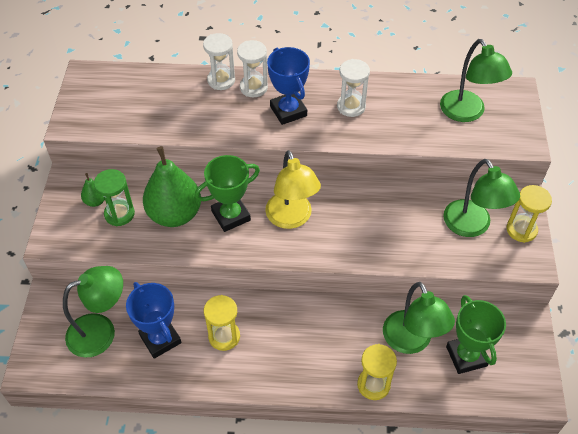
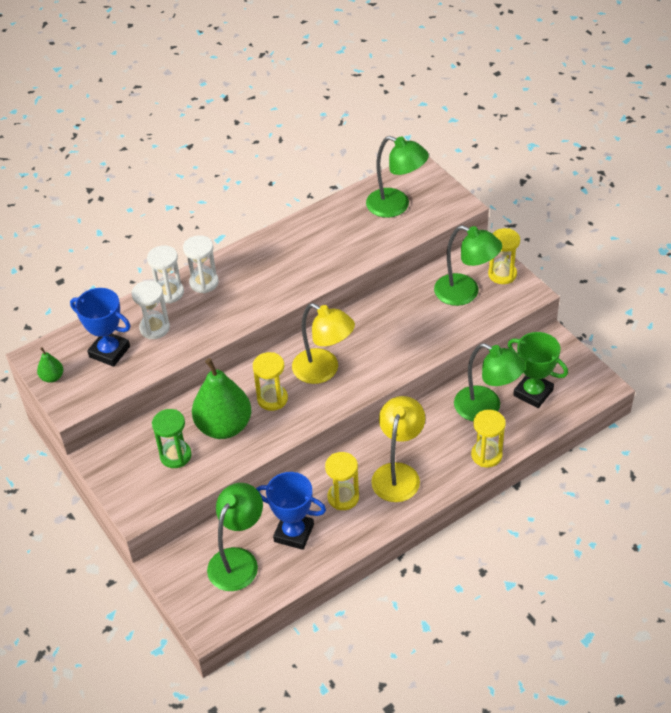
camera: 35 degrees left, 5 degrees down
green pear [81,173,105,207] -> green pear moved to [37,347,63,383]
green trophy [195,155,260,232] -> yellow hourglass [253,352,288,411]
blue trophy [267,47,310,125] -> blue trophy moved to [70,288,131,367]
white hourglass [337,59,370,117] -> white hourglass moved to [132,280,170,339]
none -> yellow lamp [371,396,425,502]

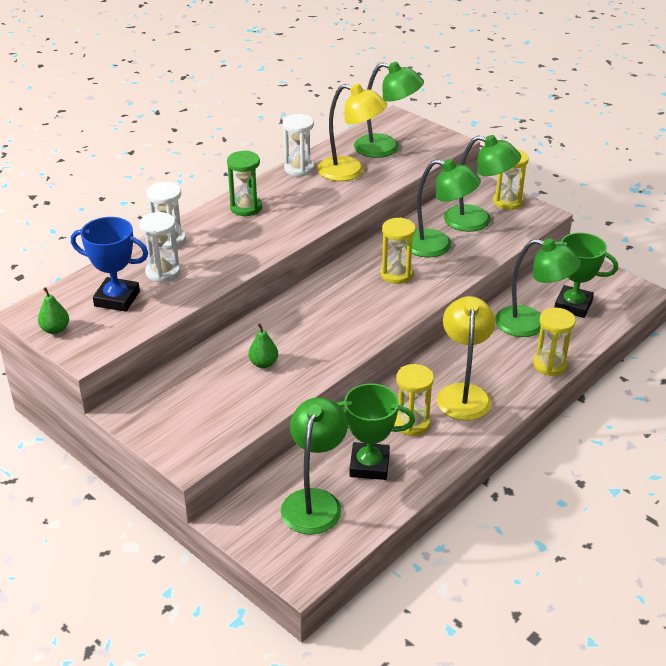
camera: 15 degrees left, 10 degrees down
green hourglass [152,409,192,468] -> green hourglass moved to [227,151,262,216]
white hourglass [183,235,219,293] -> white hourglass moved to [283,114,314,176]
green pear [192,358,252,439] -> green pear [249,323,278,368], size x0.44
yellow hourglass [253,352,288,411] -> yellow hourglass moved to [381,217,416,284]
blue trophy [256,472,326,550] -> green trophy [337,384,415,480]
yellow lamp [292,303,355,384] -> yellow lamp moved to [317,84,387,181]
none -> green lamp [404,159,481,257]

